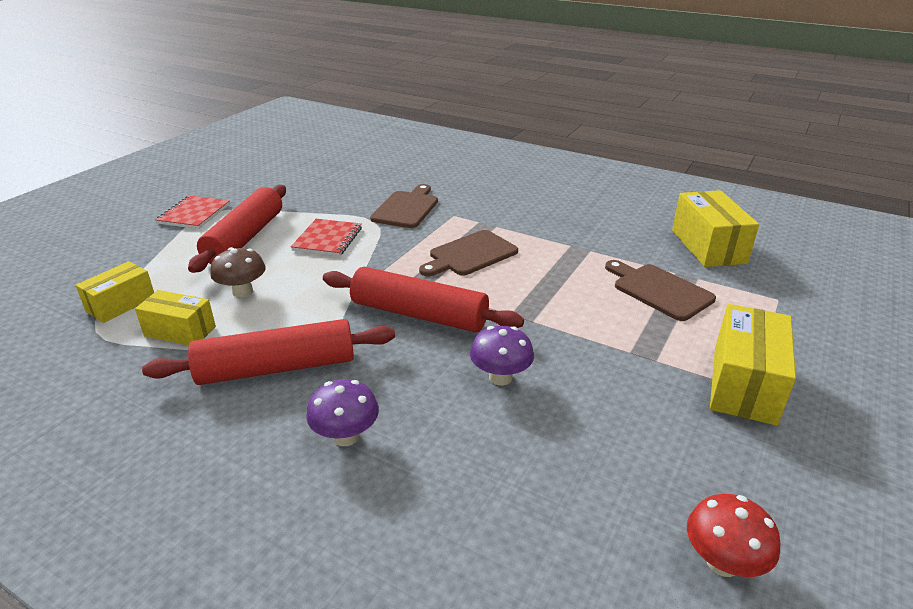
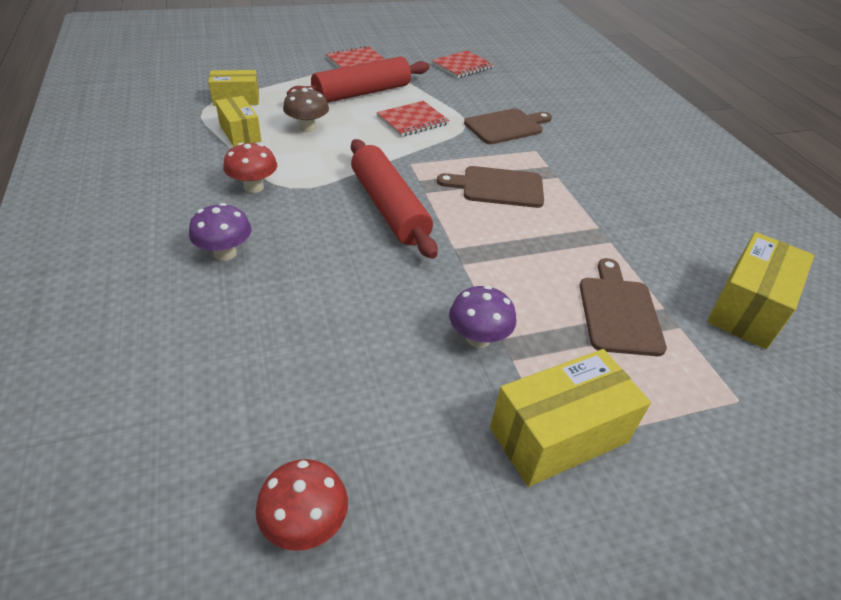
camera: 40 degrees right, 10 degrees up
red rolling pin [142,319,395,385] -> red mushroom [223,143,277,193]
purple mushroom [470,326,534,385] -> purple mushroom moved to [449,285,516,348]
none -> red notebook [432,50,494,78]

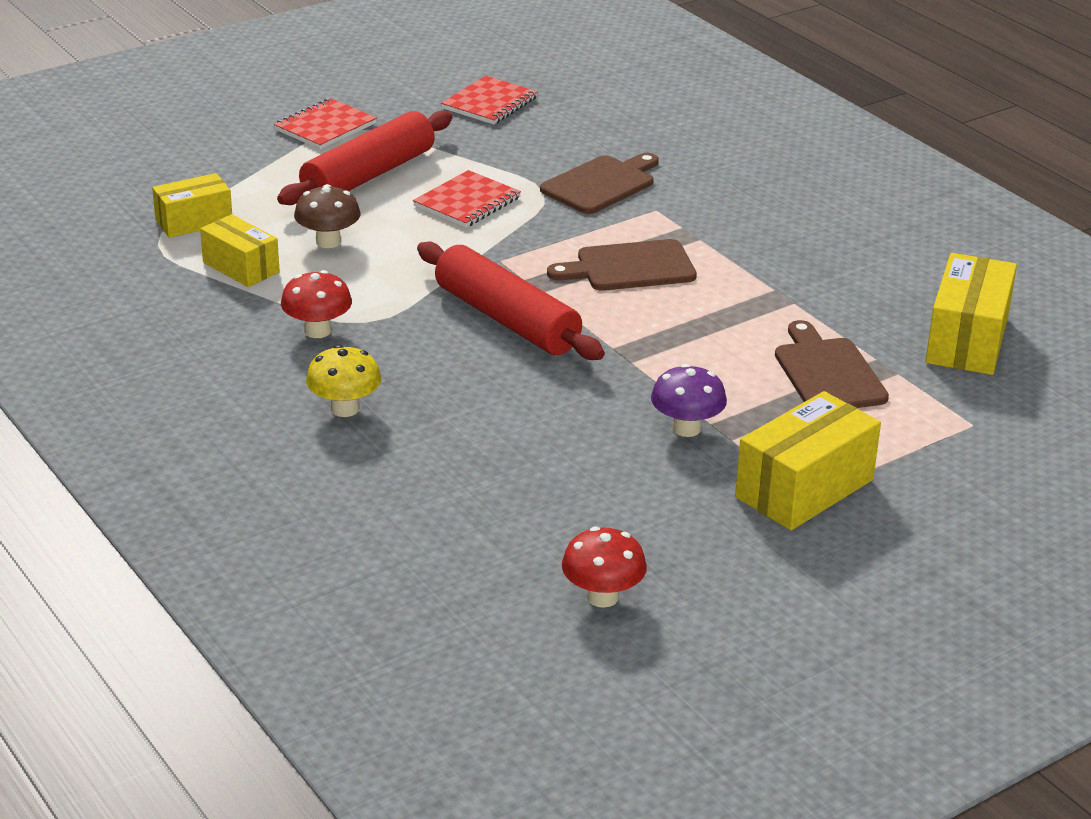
camera: 15 degrees left, 10 degrees down
purple mushroom [189,203,252,261] -> yellow mushroom [306,345,382,417]

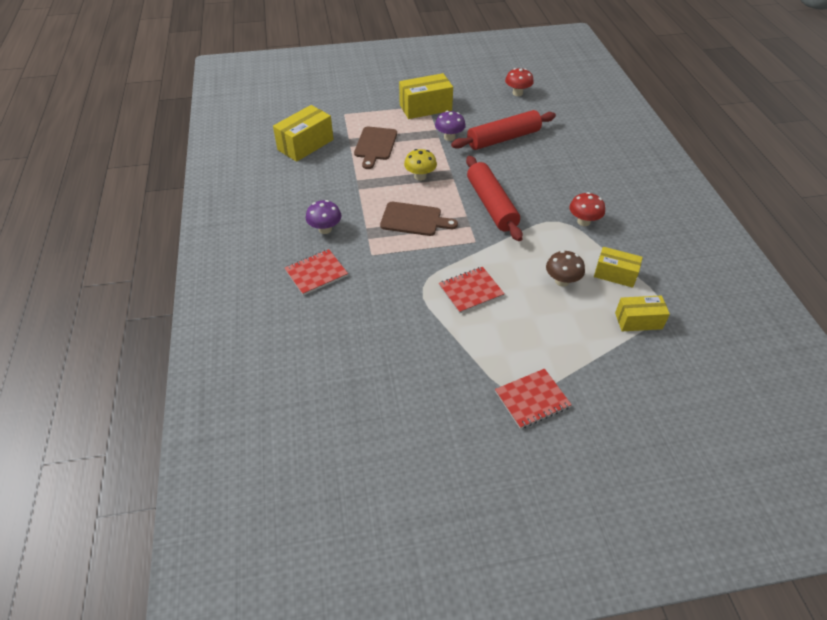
camera: 155 degrees left, 15 degrees up
yellow box [200,214,280,287] -> yellow box turned 45 degrees counterclockwise [594,247,643,288]
red rolling pin [277,111,452,205] -> red rolling pin moved to [451,110,556,150]
yellow mushroom [306,345,382,417] -> yellow mushroom moved to [404,149,437,181]
red notebook [441,76,538,124] -> red notebook moved to [285,249,348,296]
brown cutting board [540,153,659,214] -> none
none -> purple mushroom [306,200,341,234]

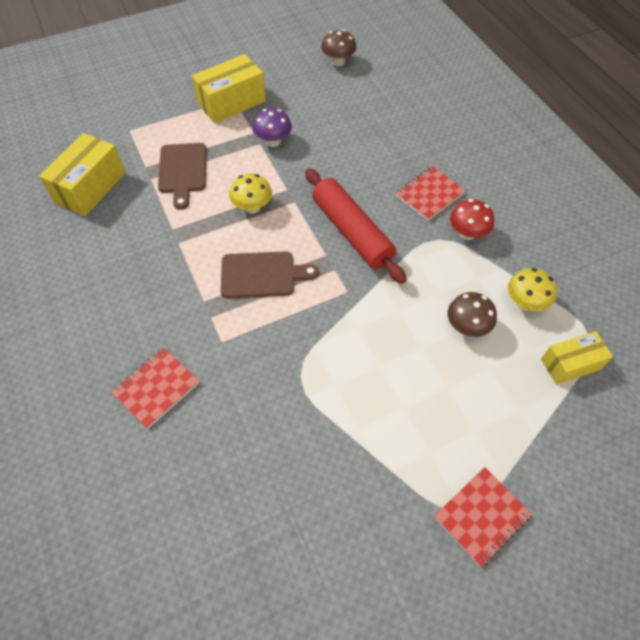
camera: 15 degrees left, 10 degrees up
purple mushroom [306,200,341,234] -> none
red notebook [439,267,505,314] -> red notebook moved to [396,166,466,221]
red rolling pin [451,110,556,150] -> none
red mushroom [505,68,534,96] -> brown mushroom [321,30,356,66]
yellow box [594,247,643,288] -> yellow mushroom [508,268,557,311]

